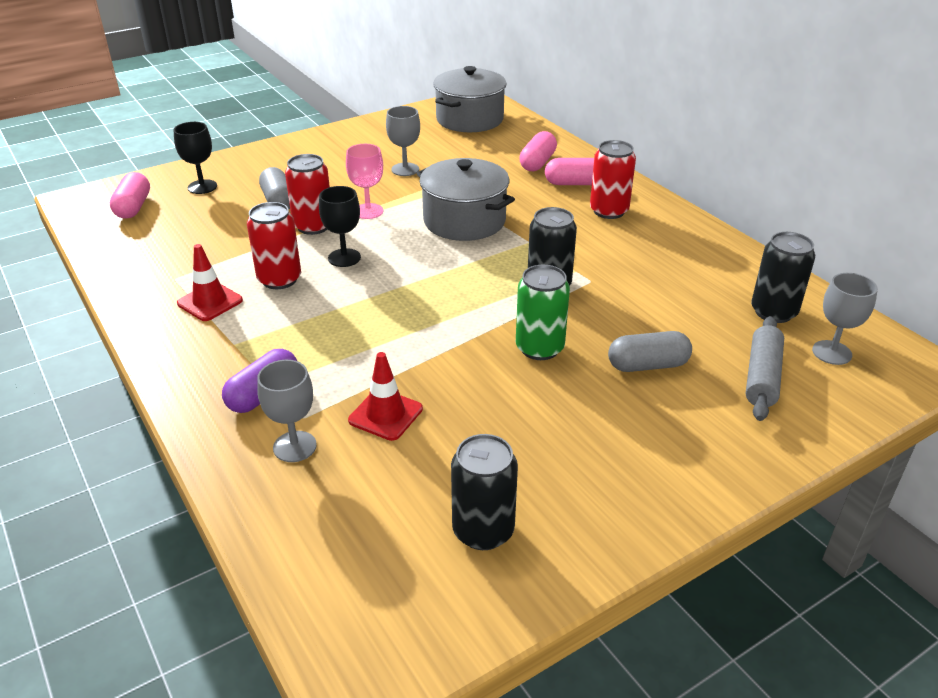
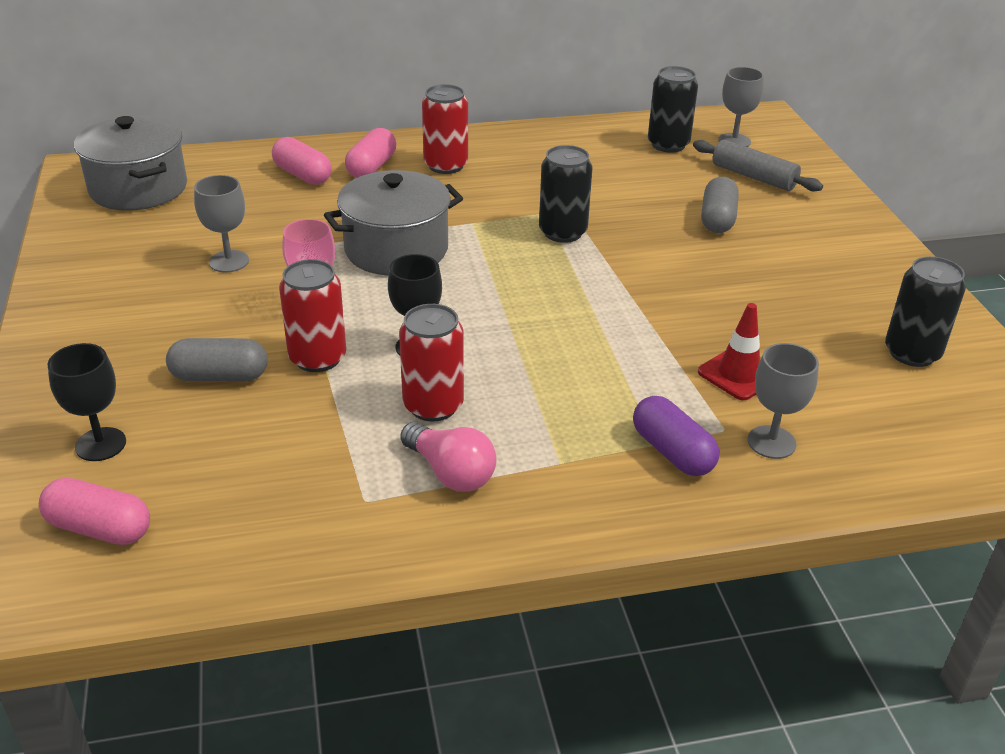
camera: 70 degrees left, 0 degrees up
red traffic cone [177,244,243,321] -> pink light bulb [400,422,497,492]
green can [516,265,570,360] -> none

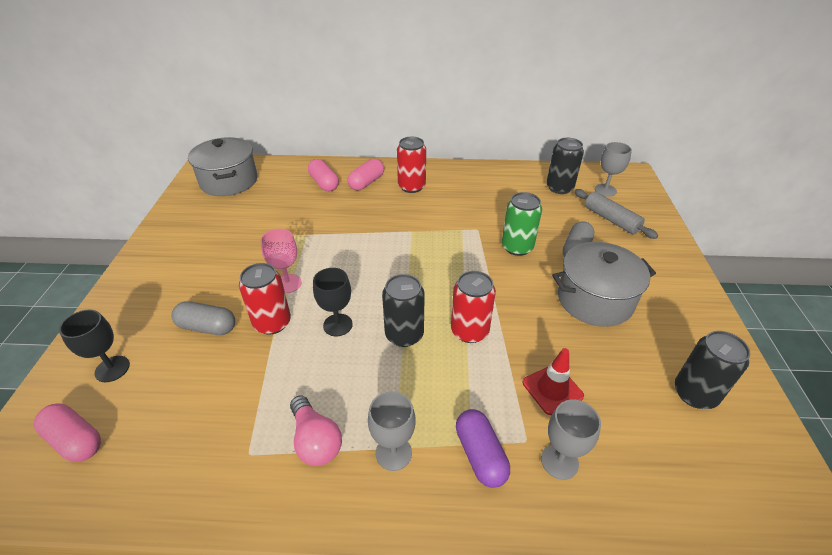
camera: 15 degrees right, 5 degrees up
grey goblet [194,175,249,272] -> grey goblet moved to [368,391,416,471]
grey pot [324,170,463,276] -> grey pot moved to [552,242,656,327]
red can [399,304,464,421] -> red can moved to [451,271,496,343]
black can [539,145,593,243] -> black can moved to [382,274,425,347]
none -> green can [502,192,542,256]

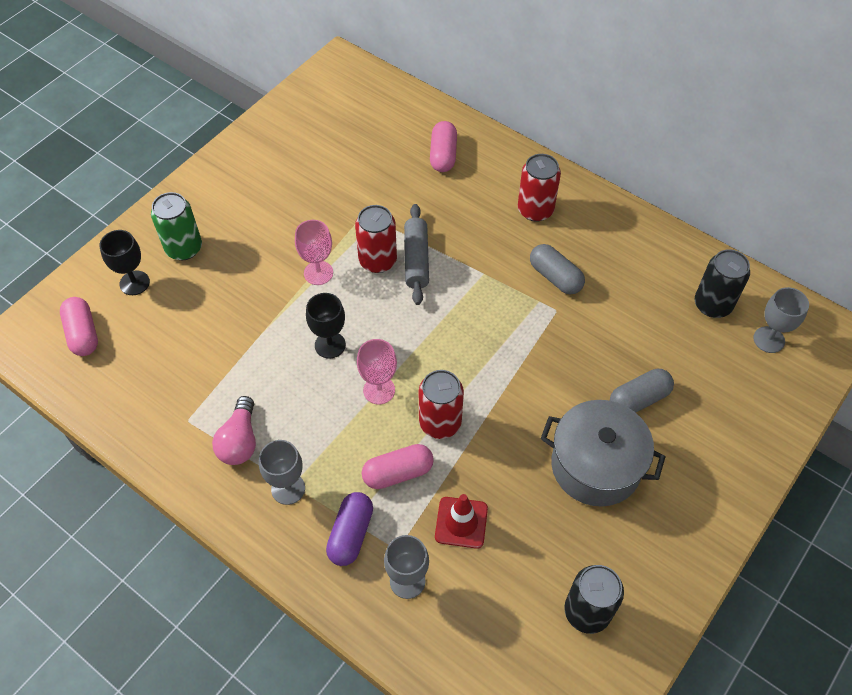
camera: 35 degrees right, 15 degrees up
grey capsule [171,301,235,335] -> grey capsule moved to [530,244,585,294]
grey pot [188,137,258,196] -> none
red can [239,263,291,335] -> red can moved to [355,205,397,273]
pink capsule [348,159,384,190] -> pink capsule moved to [362,444,434,489]
black can [382,274,425,347] -> pink goblet [357,339,397,404]
green can [502,192,542,256] -> green can moved to [151,192,202,260]
grey rolling pin [574,189,658,239] -> grey rolling pin moved to [404,204,429,305]

